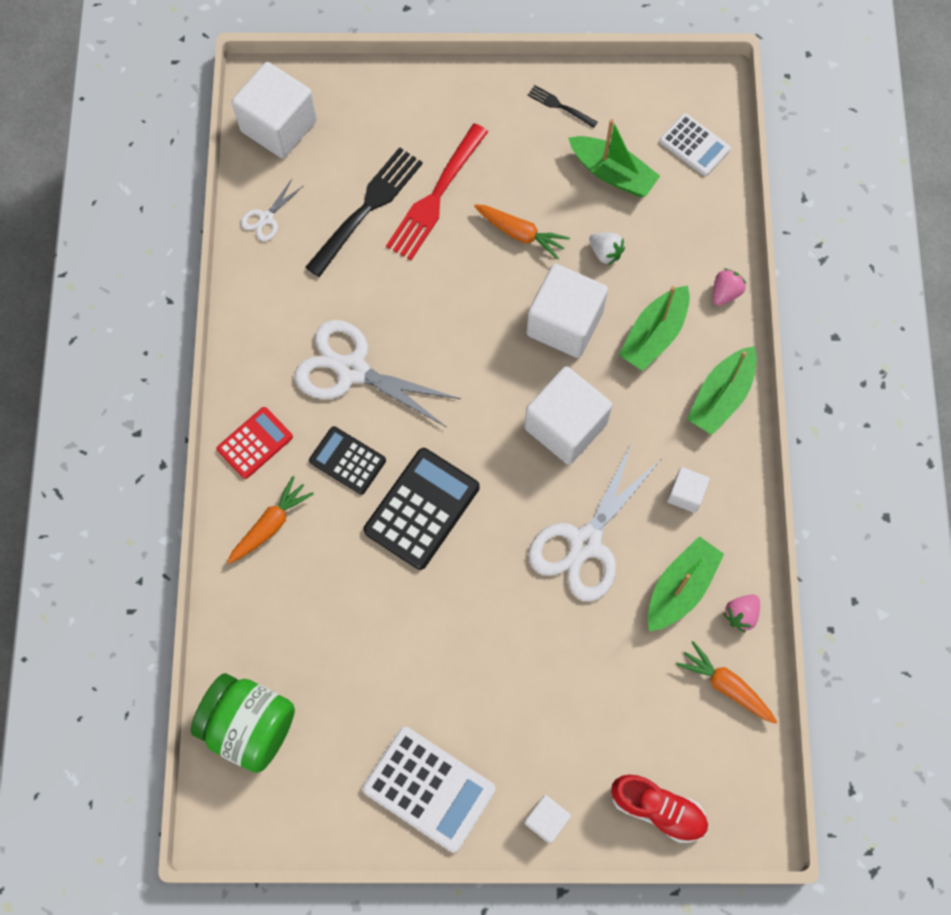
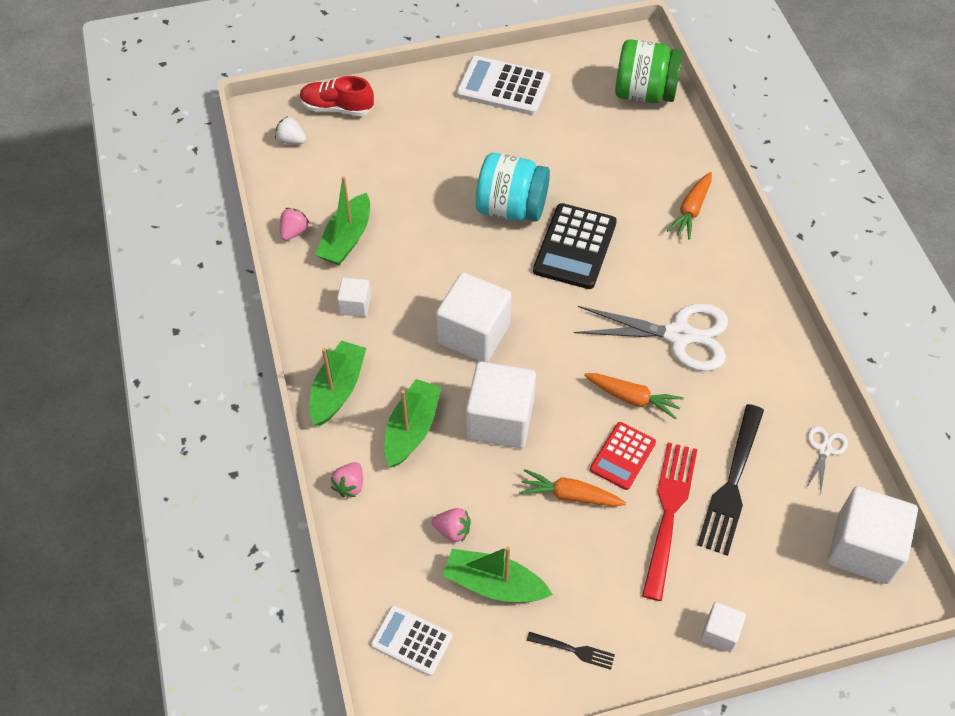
camera: 165 degrees right, 15 degrees down
red calculator [216,407,293,479] -> red calculator moved to [590,422,656,490]
black calculator [309,426,386,494] -> none
white cube [524,795,571,844] -> white cube moved to [701,602,746,653]
white scissors [528,443,661,602] -> none
white strawberry [589,233,625,265] -> white strawberry moved to [275,116,306,144]
orange carrot [676,641,777,724] -> orange carrot moved to [584,373,684,420]
none -> pink strawberry [432,508,471,543]
none -> turquoise jar [476,153,550,221]

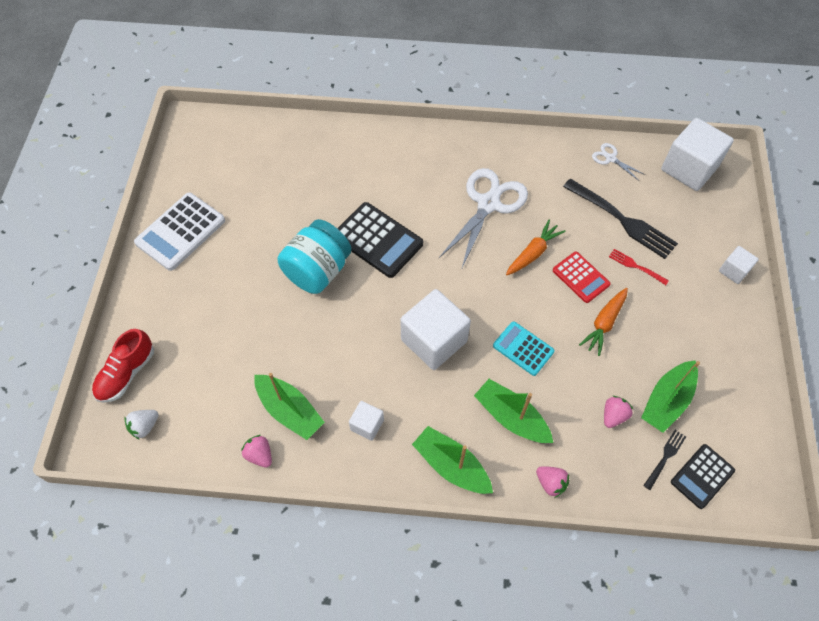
camera: 70 degrees left, 5 degrees up
white calculator [371,605,452,676] -> black calculator [671,444,735,509]
white cube [466,361,536,448] -> turquoise calculator [493,321,555,376]
black fork [527,632,615,670] -> black fork moved to [643,430,686,490]
green jar [615,39,683,103] -> none
red fork [642,442,698,601] -> red fork [609,249,669,285], size x0.48
orange carrot [667,172,712,240] -> none

